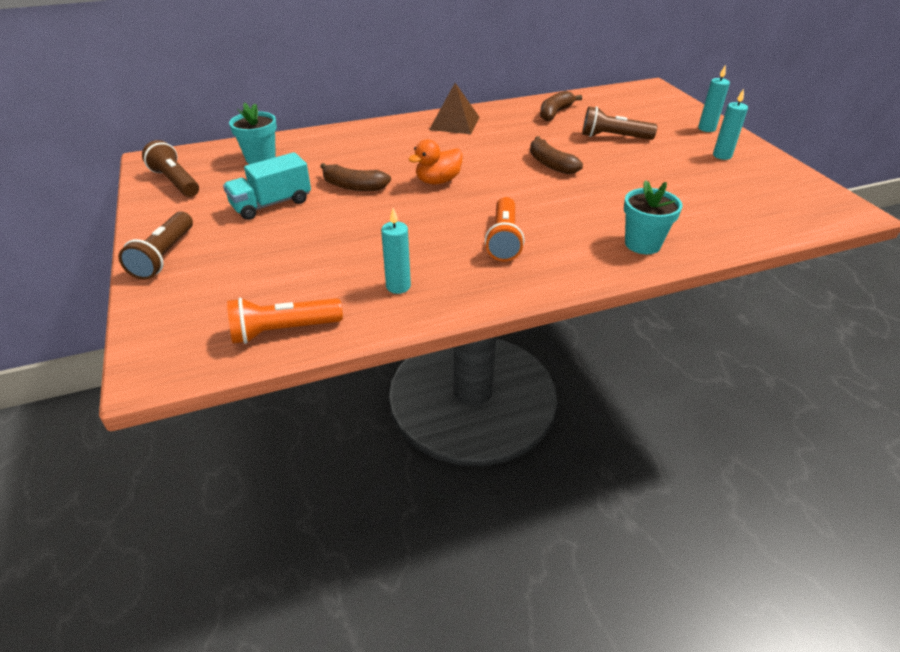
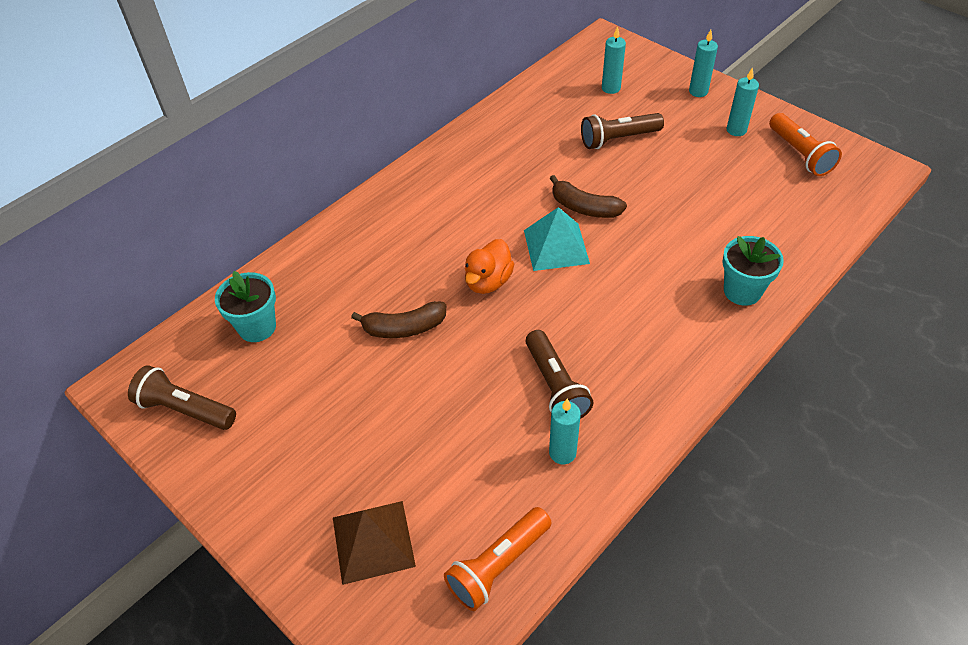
camera: 25 degrees left, 10 degrees up
brown flashlight [118,212,193,280] -> brown flashlight moved to [526,330,594,419]
turquoise truck [223,152,311,220] -> none
brown pyramid [429,83,479,134] -> brown pyramid moved to [333,501,416,585]
orange flashlight [485,197,525,262] -> orange flashlight moved to [769,113,842,176]
brown banana [540,91,582,121] -> none
none -> turquoise pyramid [524,207,590,271]
none -> turquoise candle [602,26,626,94]

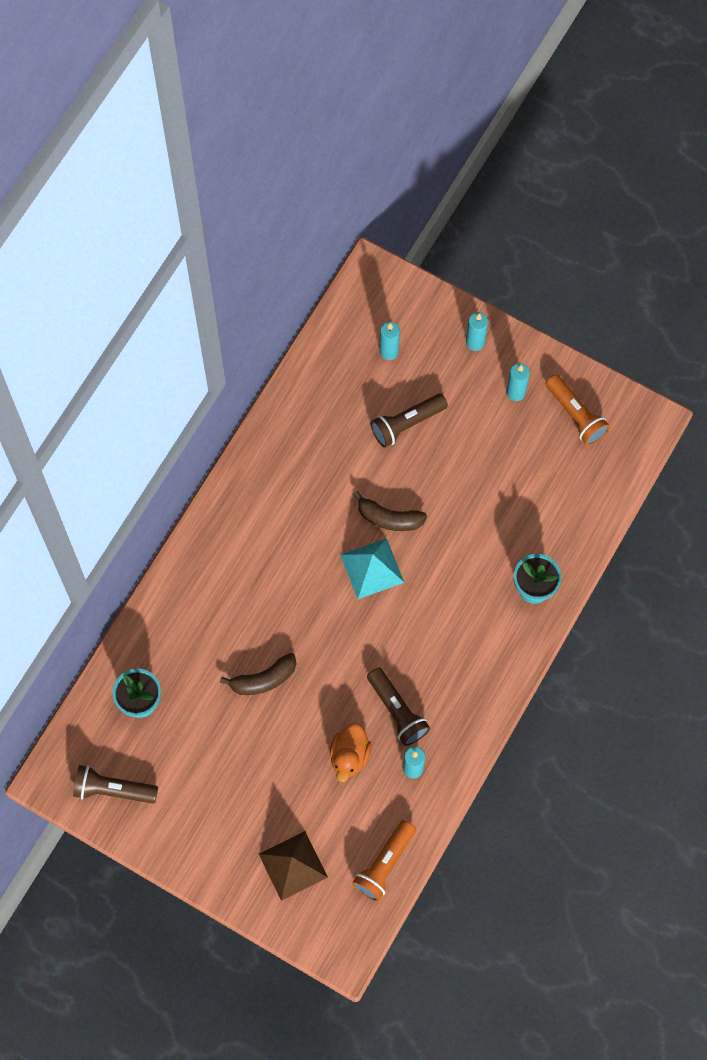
camera: 15 degrees left, 20 degrees up
orange duck [465,239,514,294] -> orange duck moved to [330,723,371,782]

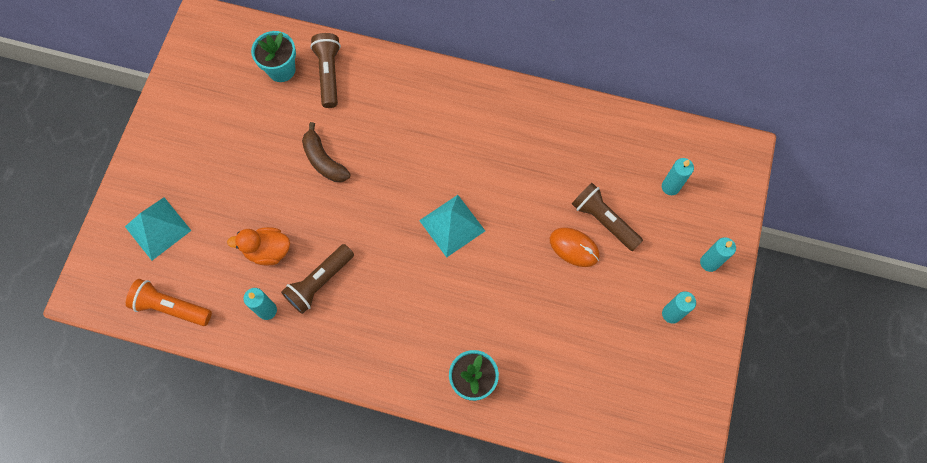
camera: 75 degrees right, 0 degrees up
brown flashlight [73,765,158,804] -> brown flashlight moved to [310,33,341,108]
brown pyramid [259,831,328,901] -> turquoise pyramid [125,197,192,260]
brown banana [353,491,427,531] -> none
orange flashlight [545,374,610,445] -> none
none -> orange mouse [550,227,599,267]

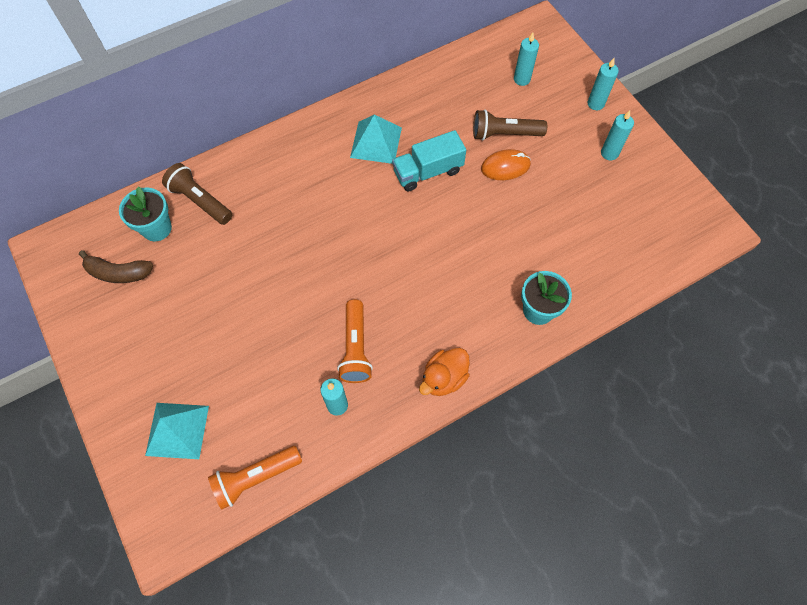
camera: 45 degrees left, 5 degrees down
orange duck [227,227,290,266] -> orange duck moved to [419,348,470,396]
brown flashlight [281,244,354,314] -> orange flashlight [337,299,373,383]
brown banana [302,122,350,182] -> brown banana moved to [79,250,153,283]
turquoise pyramid [419,195,485,258] -> turquoise pyramid moved to [350,114,402,164]
none -> turquoise truck [392,130,466,191]

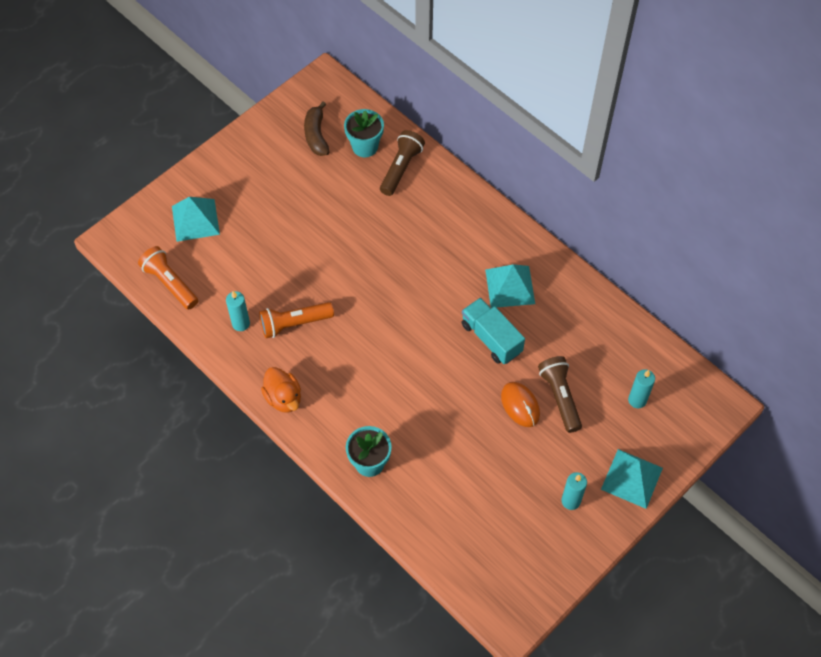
camera: 75 degrees right, 5 degrees down
orange duck [419,348,470,396] -> orange duck turned 150 degrees counterclockwise [261,367,301,413]
turquoise candle [588,58,619,110] -> turquoise pyramid [601,449,663,509]

